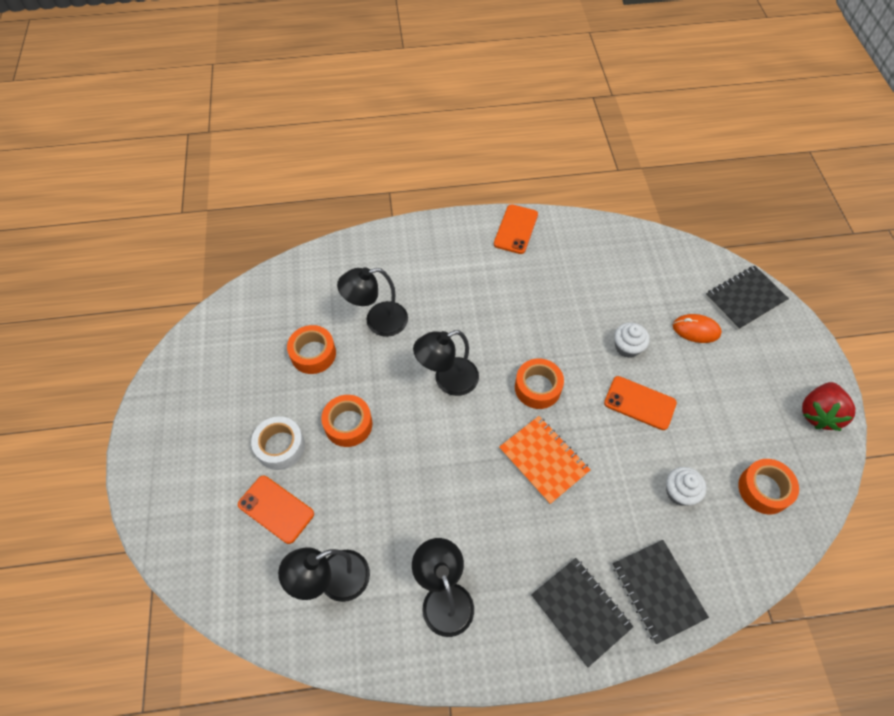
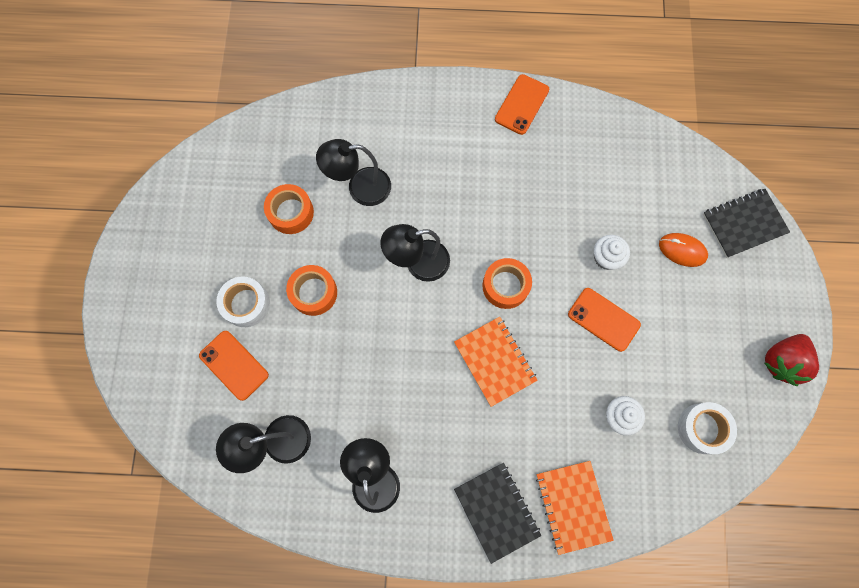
camera: 10 degrees right, 15 degrees up
black notebook [613,540,709,644] -> orange notebook [536,461,614,555]
orange tape [738,459,799,514] -> white tape [678,402,737,454]

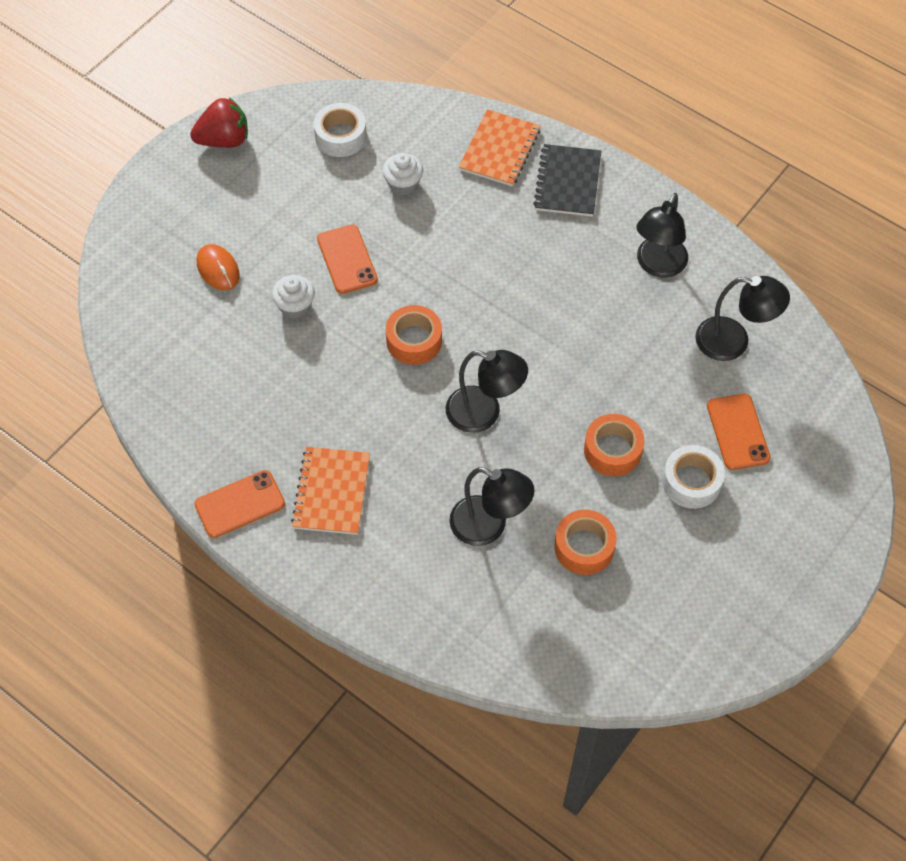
camera: 145 degrees left, 15 degrees down
orange notebook [454,317,538,407] -> orange notebook moved to [291,447,370,535]
black notebook [703,189,790,258] -> none

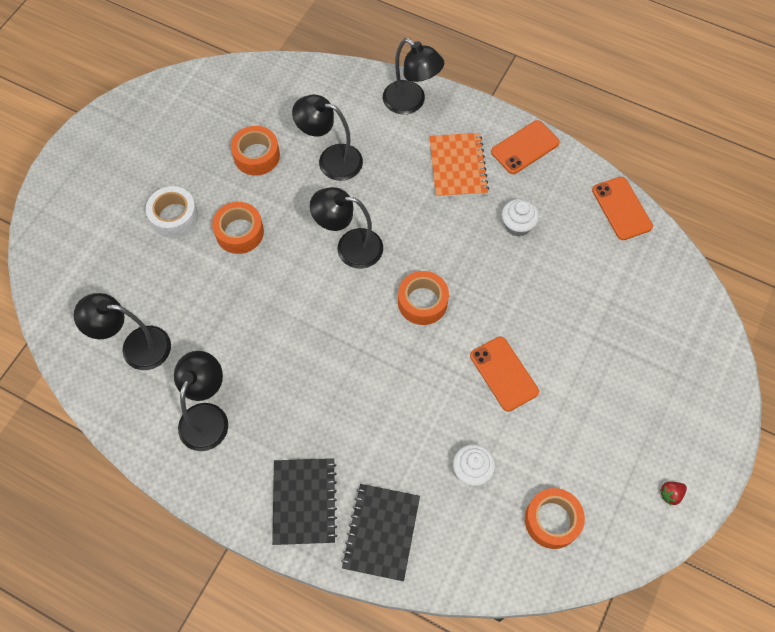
camera: 170 degrees right, 5 degrees up
red strawberry [190,97,248,148] -> red strawberry [660,482,687,505], size x0.45
orange mouse [197,244,240,290] -> none
white cupcake [272,275,315,319] -> white cupcake moved to [502,199,539,237]
white tape [314,103,367,157] -> orange tape [525,488,585,549]
orange notebook [459,109,540,187] -> black notebook [341,484,420,581]
orange phone [707,394,770,470] -> orange phone moved to [592,177,653,240]
none -> black lamp [383,38,444,114]

